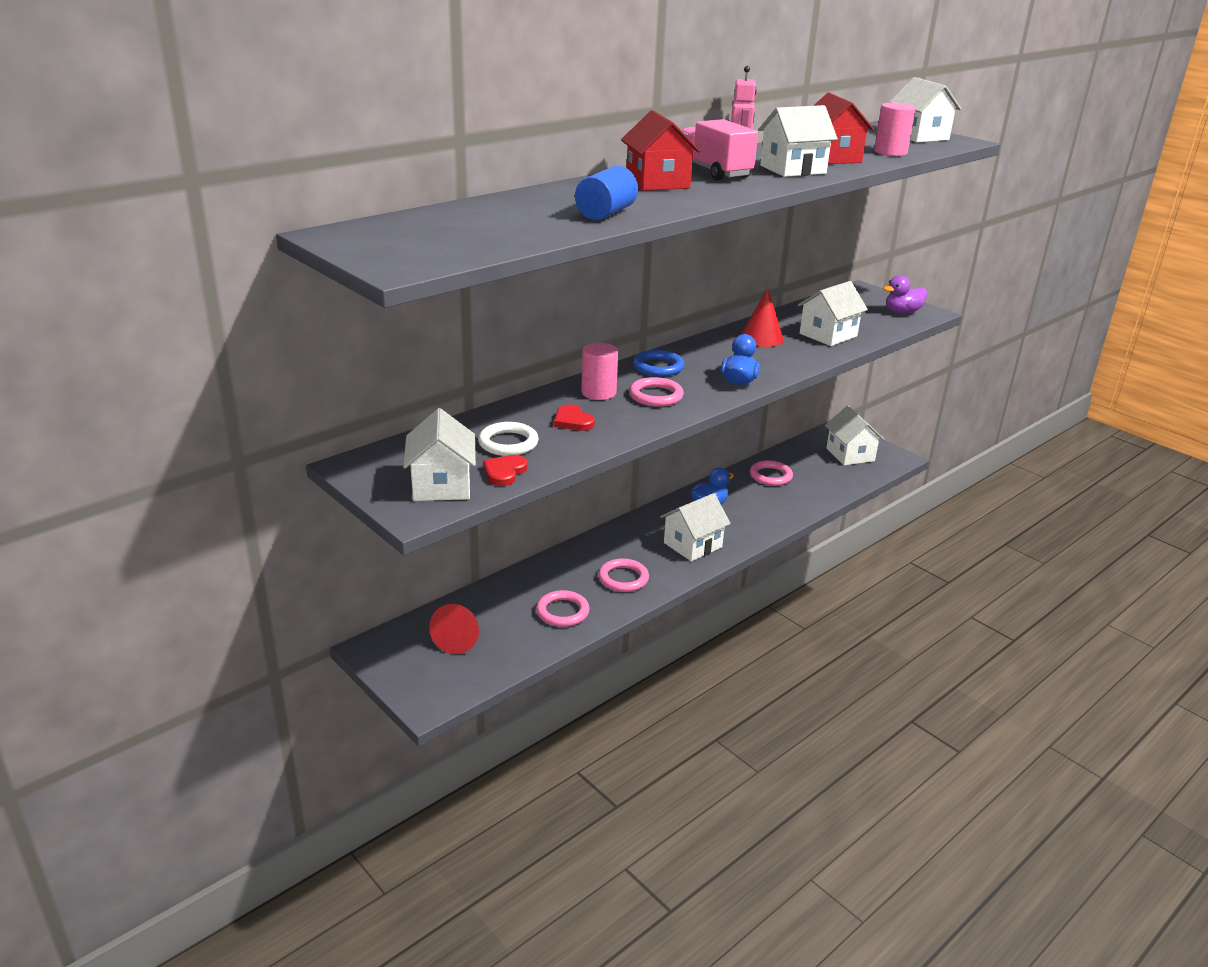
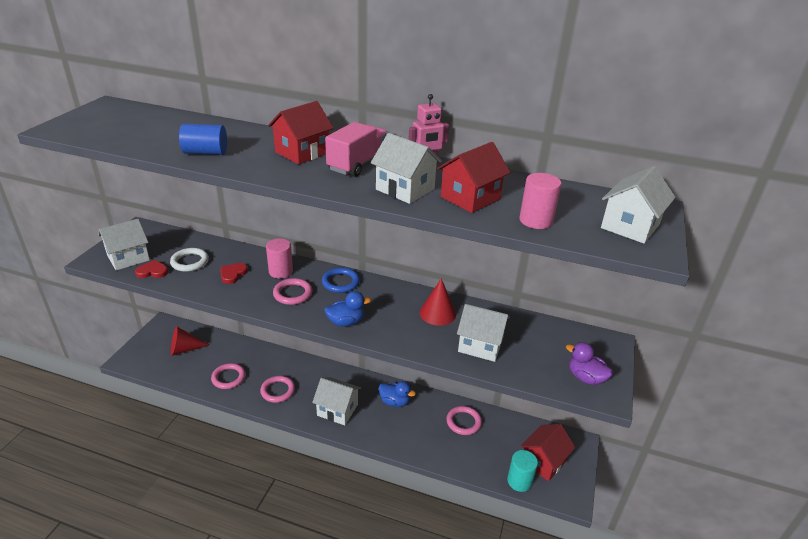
camera: 60 degrees right, 5 degrees up
white house [825,406,884,465] -> red house [521,424,575,481]
none -> turquoise cylinder [507,450,538,492]

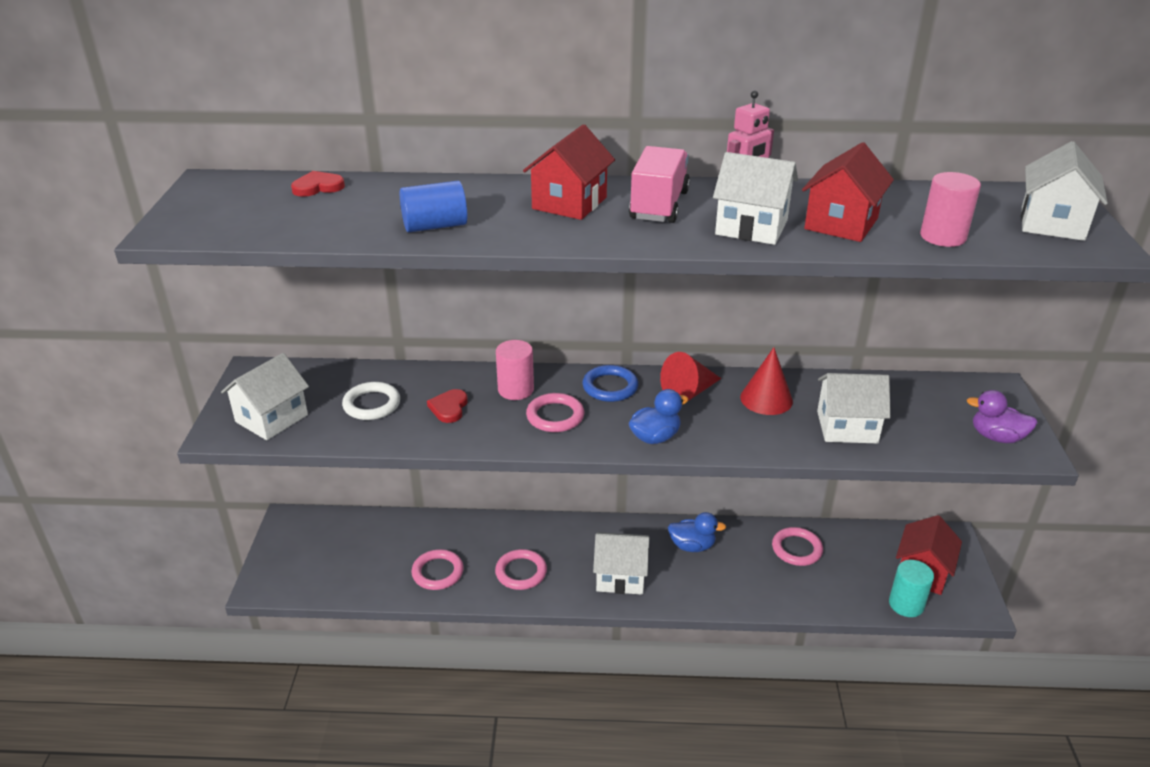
camera: 15 degrees left, 0 degrees up
red heart [135,260,168,278] -> red heart moved to [291,171,345,197]
red cone [171,326,209,356] -> red cone moved to [660,352,721,401]

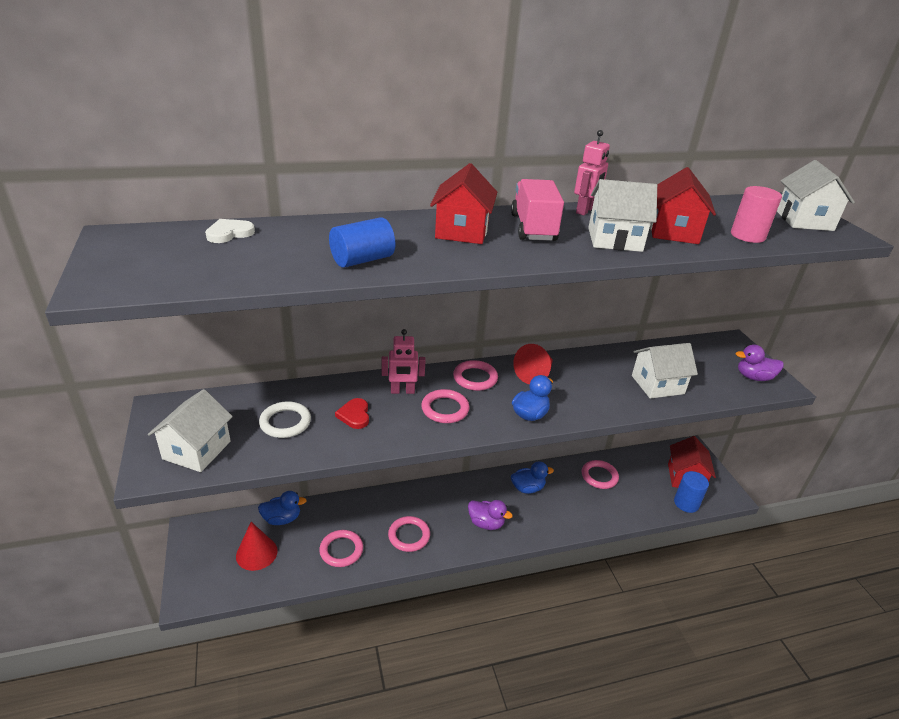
camera: 20 degrees left, 0 degrees up
red heart [291,171,345,197] -> white heart [205,219,255,243]
pink cylinder [496,340,534,400] -> pink robot [382,329,426,394]
blue ring [582,365,638,402] -> pink ring [453,360,498,391]
white house [593,532,649,595] -> purple duck [468,500,513,530]
red cone [740,347,793,415] -> red cone moved to [236,522,278,571]
turquoise cylinder [889,560,934,617] -> blue cylinder [674,471,709,513]
none -> blue duck [258,491,307,525]

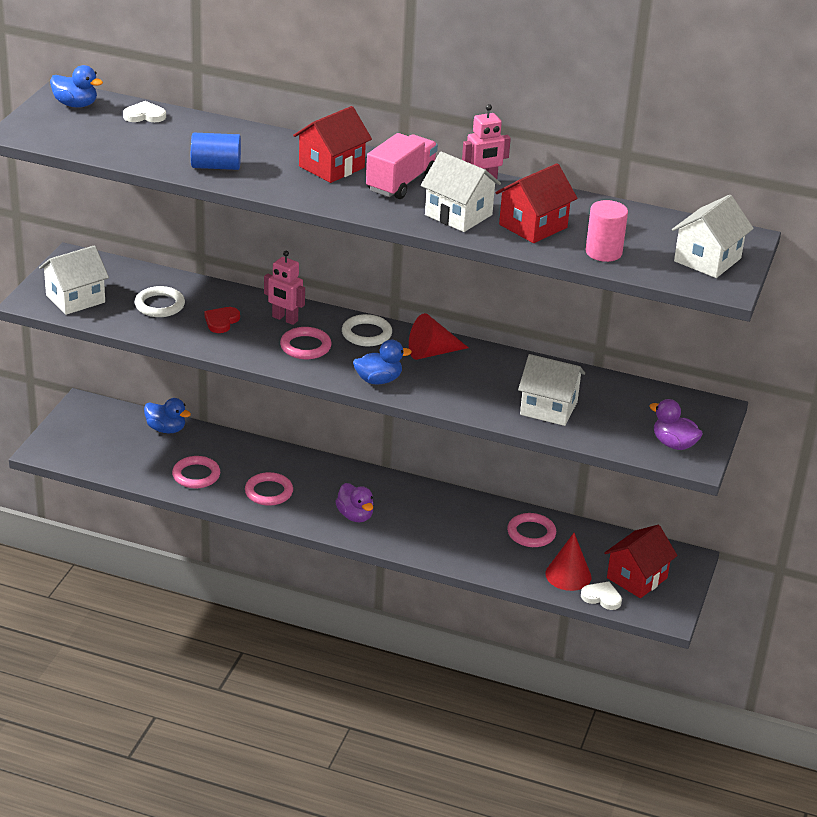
camera: 35 degrees right, 0 degrees up
red cone [236,522,278,571] -> red cone moved to [545,533,591,591]
pink ring [453,360,498,391] -> white ring [342,314,392,346]
blue duck [511,462,554,494] -> blue duck moved to [50,65,103,108]
blue cylinder [674,471,709,513] -> white heart [581,582,622,610]

